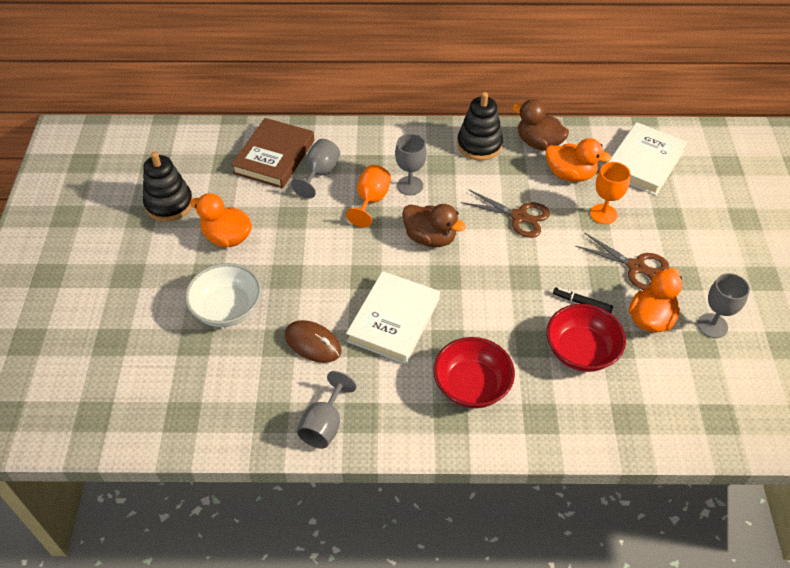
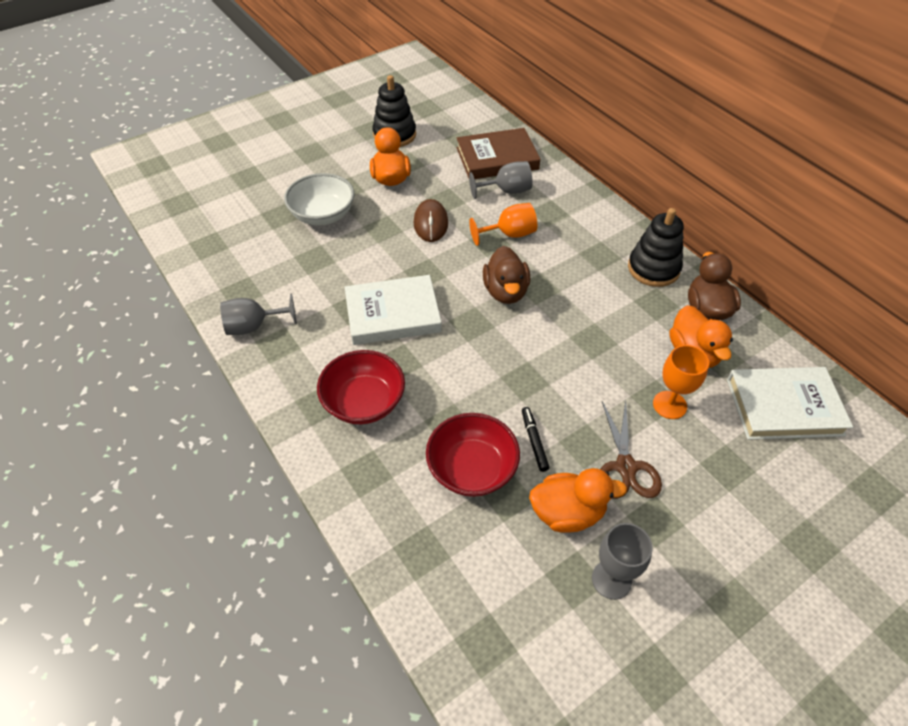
camera: 55 degrees right, 0 degrees up
brown mouse [285,320,341,363] -> brown mouse moved to [413,199,448,242]
grey goblet [395,134,427,195] -> none
brown scissors [461,189,550,238] -> none

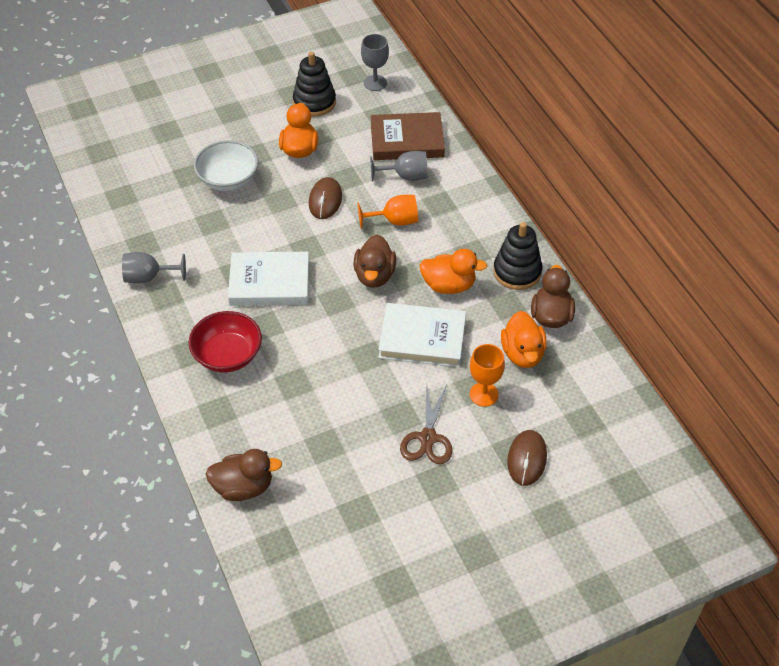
camera: 10 degrees right, 0 degrees up
red bowl [426,413,520,497] -> none
black marker [522,407,549,472] -> none
orange duck [529,468,627,533] -> orange duck moved to [419,249,487,294]
grey goblet [592,523,653,600] -> grey goblet moved to [361,34,389,91]
white book [727,367,853,440] -> white book moved to [378,303,466,367]
none -> brown duck [205,449,282,501]
none -> brown mouse [507,430,547,486]

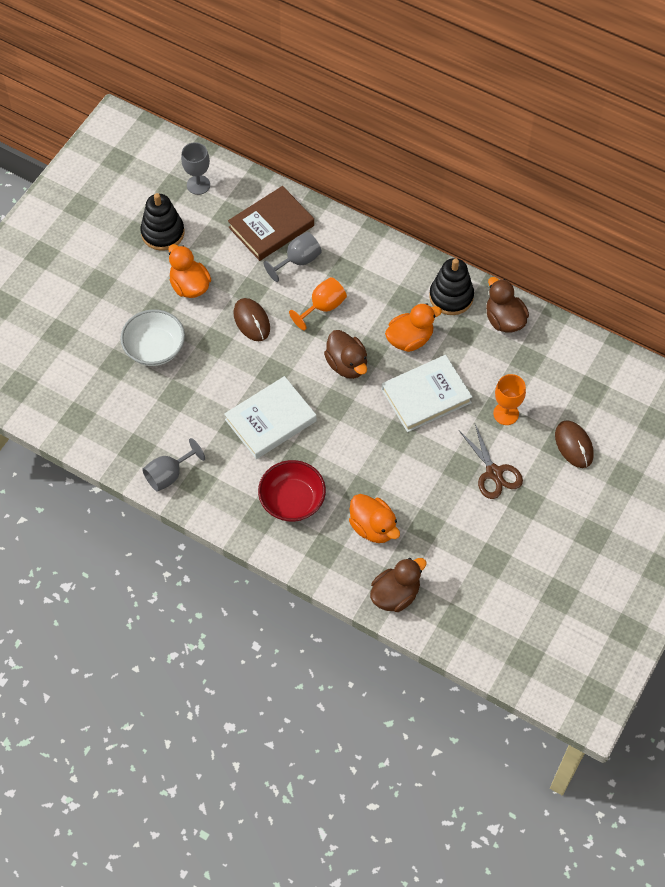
camera: 35 degrees left, 10 degrees up
orange duck [501,311,547,368] -> orange duck moved to [349,494,400,543]

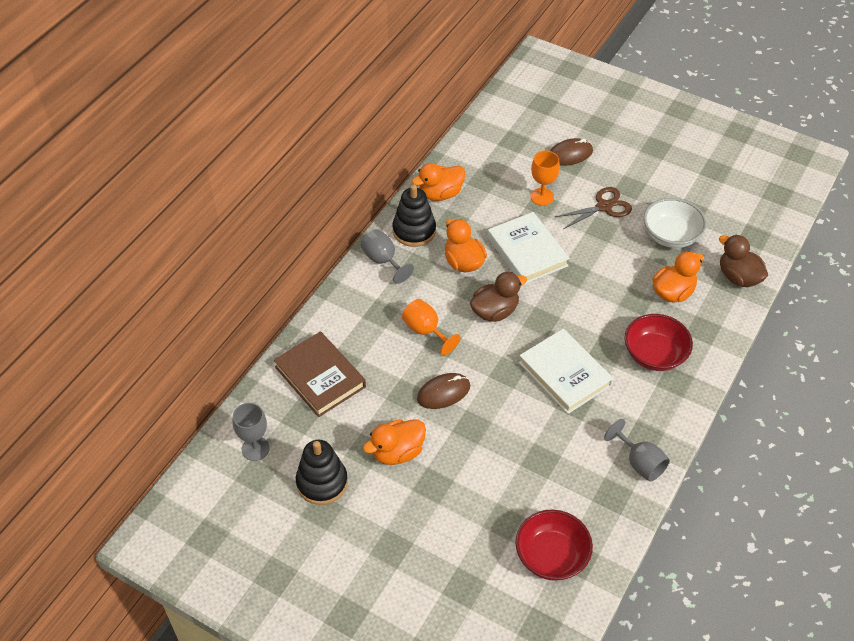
camera: 90 degrees left, 10 degrees down
white bowl [120,309,185,366] -> white bowl moved to [644,198,707,248]
grey goblet [263,232,322,282] -> grey goblet moved to [361,229,414,284]
brown duck [486,277,529,333] -> orange duck [412,163,466,201]
none -> red bowl [516,510,593,581]

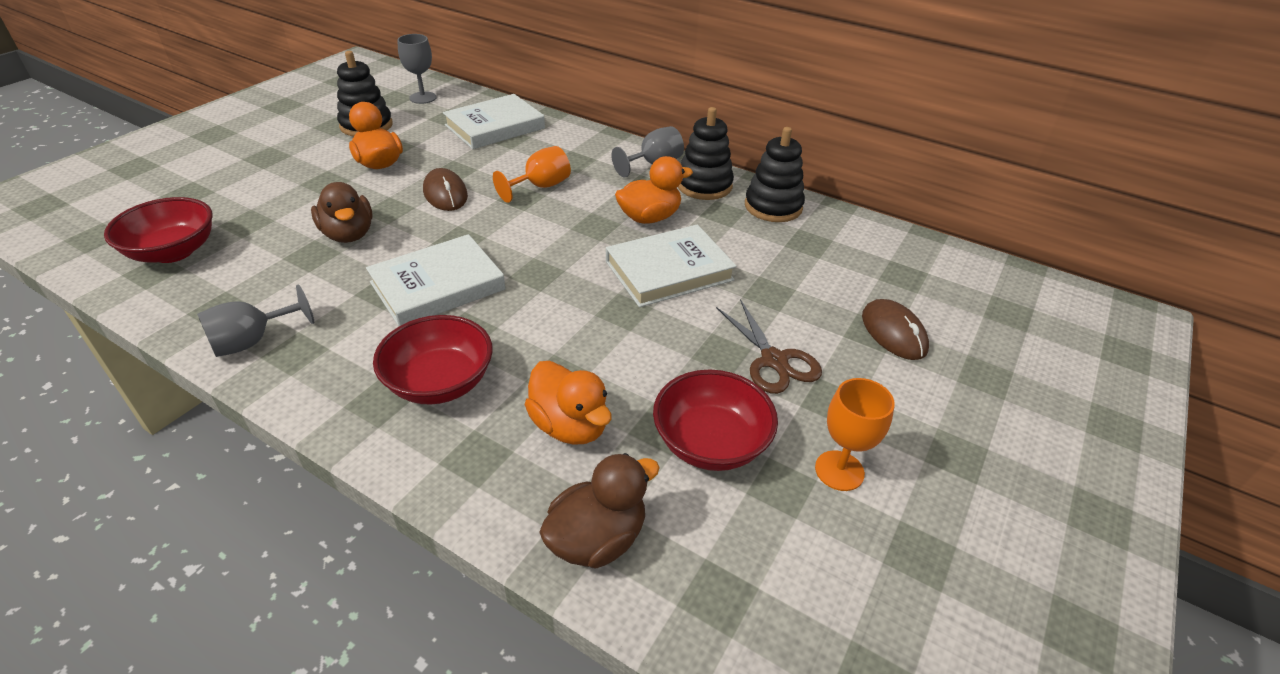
camera: 90 degrees right, 10 degrees down
brown book [274,331,366,417] -> white book [443,94,545,149]
orange duck [412,163,466,201] -> black stacking toy [745,127,805,222]
brown duck [470,272,527,322] -> brown duck moved to [311,182,373,243]
orange goblet [530,151,560,206] -> orange goblet moved to [815,378,895,491]
white bowl [644,198,707,248] -> red bowl [653,370,778,471]

